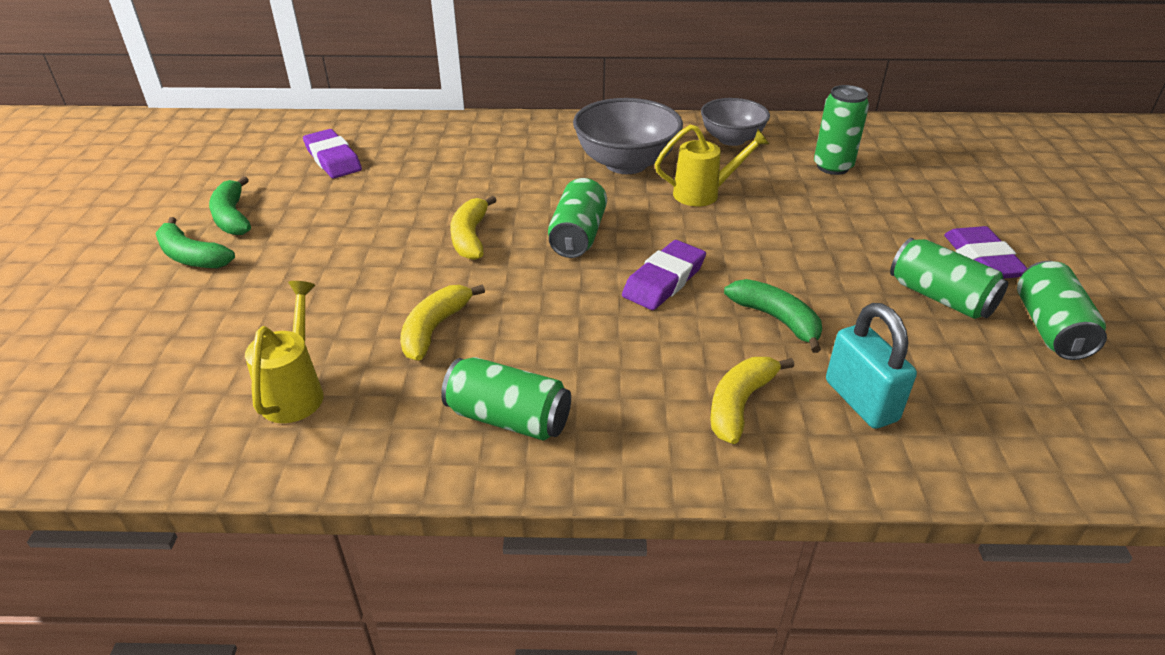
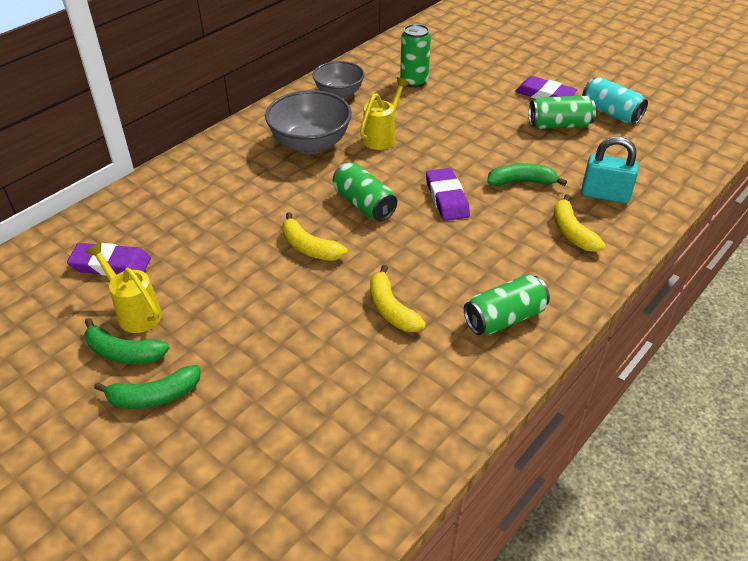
camera: 50 degrees left, 5 degrees up
yellow watering can [245,281,324,423] -> yellow watering can moved to [85,242,162,333]
green can [1017,261,1107,360] -> turquoise can [582,77,648,124]

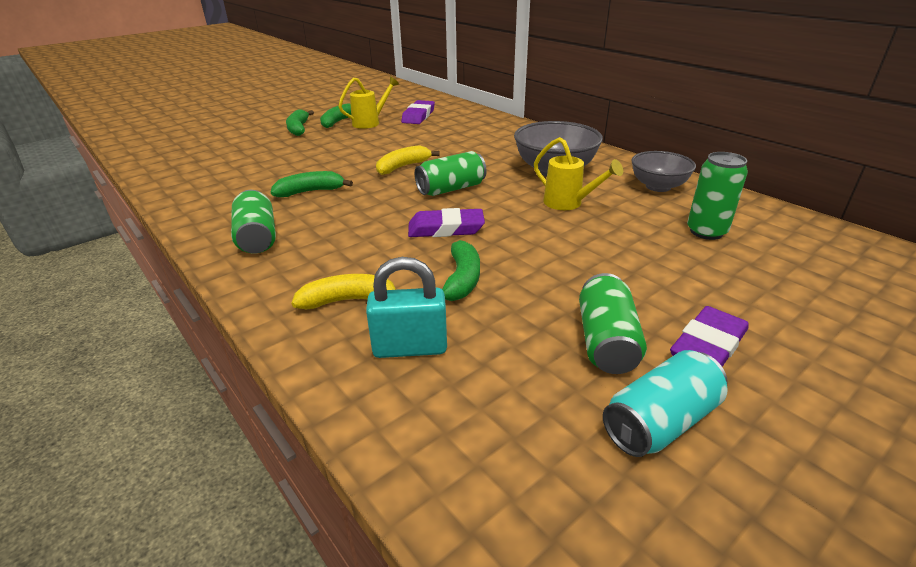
camera: 100 degrees right, 10 degrees down
yellow banana [370,265,426,332] -> green banana [271,171,353,197]
turquoise padlock [581,137,639,203] -> turquoise padlock turned 60 degrees clockwise [366,257,447,358]

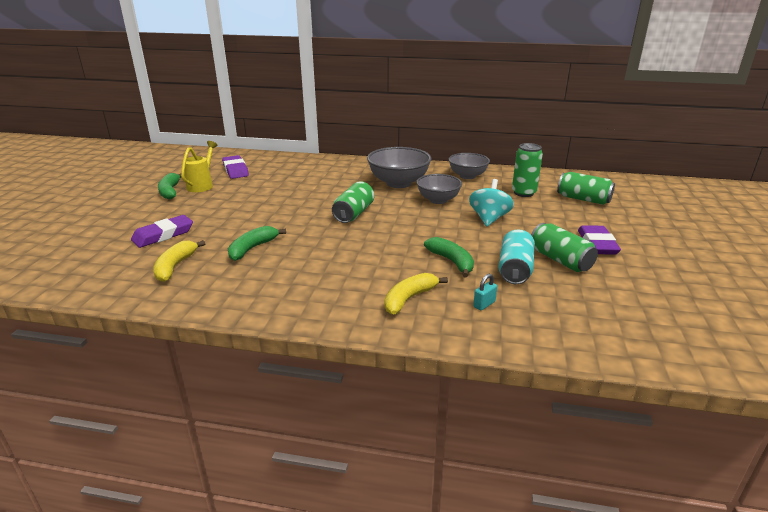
camera: 40 degrees left, 5 degrees down
green can [231,190,276,253] -> green can moved to [557,172,615,205]
green banana [286,109,314,136] -> none
turquoise padlock [366,257,447,358] -> turquoise padlock [473,273,497,310], size x0.49
yellow banana [376,145,440,175] -> yellow banana moved to [153,240,205,282]
purple eraser [408,208,485,237] -> purple eraser moved to [131,215,193,248]
yellow watering can [534,137,623,210] -> grey bowl [417,174,462,204]
turquoise can [603,350,728,457] -> turquoise can moved to [498,230,535,284]
none -> turquoise spinning top [469,179,514,227]

